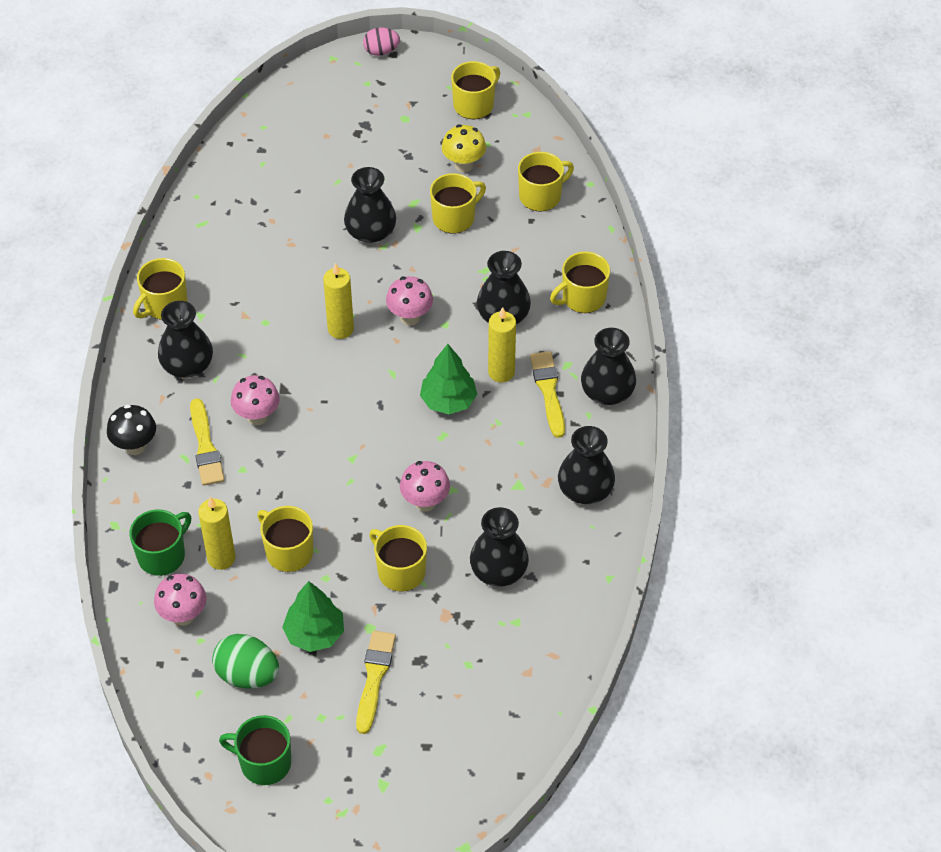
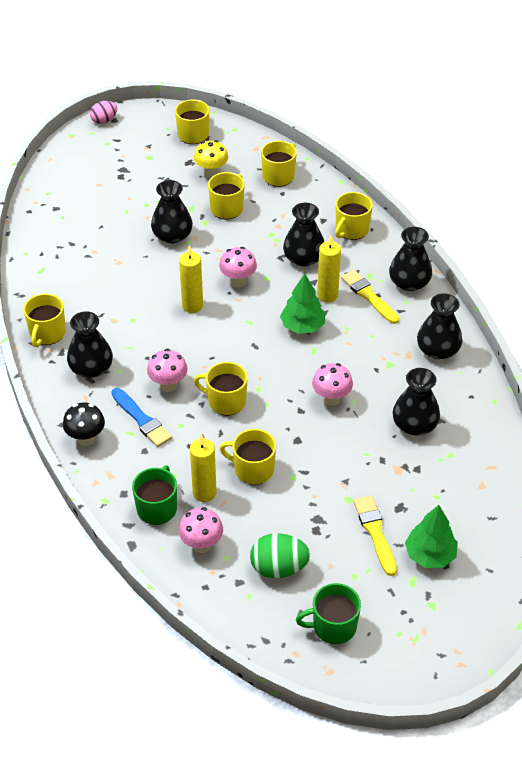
camera: 25 degrees left, 5 degrees down
yellow brush [190,398,225,486] -> blue brush [111,388,172,447]
green tree [282,581,344,652] -> green tree moved to [405,505,458,568]
yellow mug [369,525,427,592] -> yellow mug moved to [194,362,248,416]

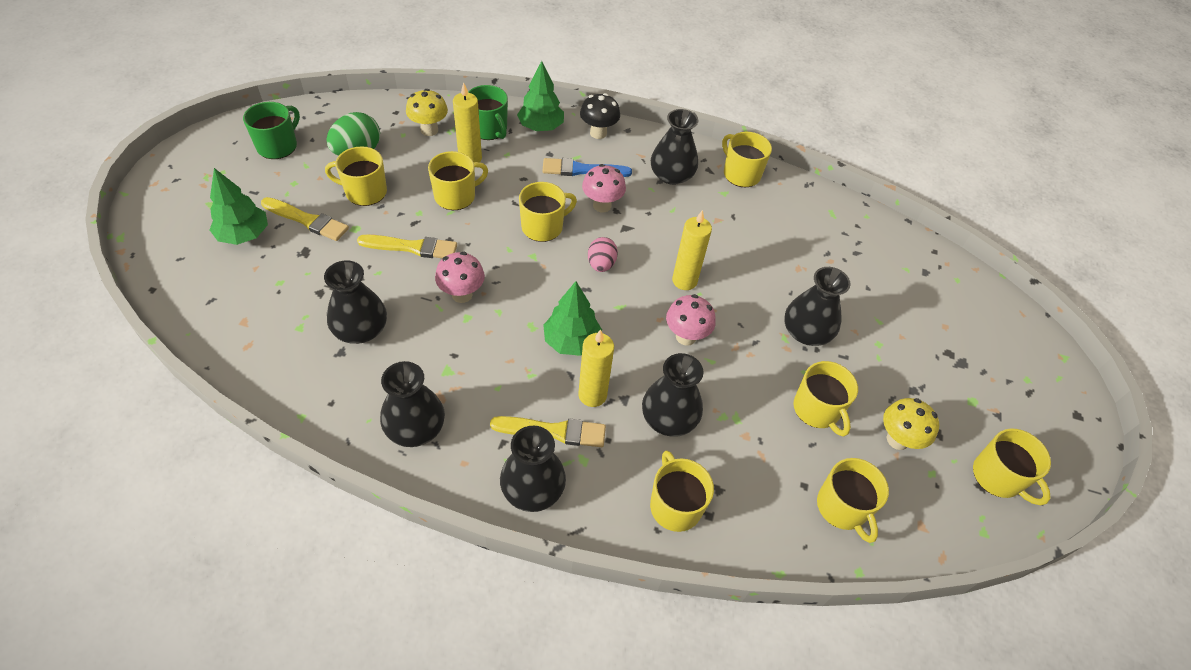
camera: 125 degrees right, 5 degrees up
pink egg [90,101,117,124] -> pink egg moved to [588,237,618,272]
pink mushroom [178,507,223,553] -> yellow mushroom [406,89,448,136]
none -> yellow mug [325,146,387,206]
none -> yellow brush [357,235,457,258]
none -> green tree [517,61,564,131]

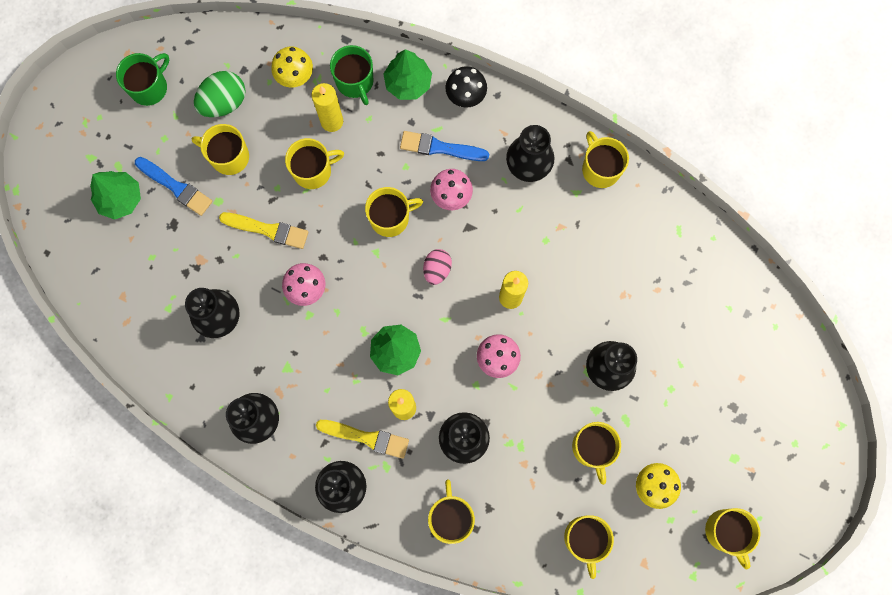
camera: 15 degrees right, 25 degrees up
yellow brush [261,197,349,241] -> blue brush [135,157,212,216]

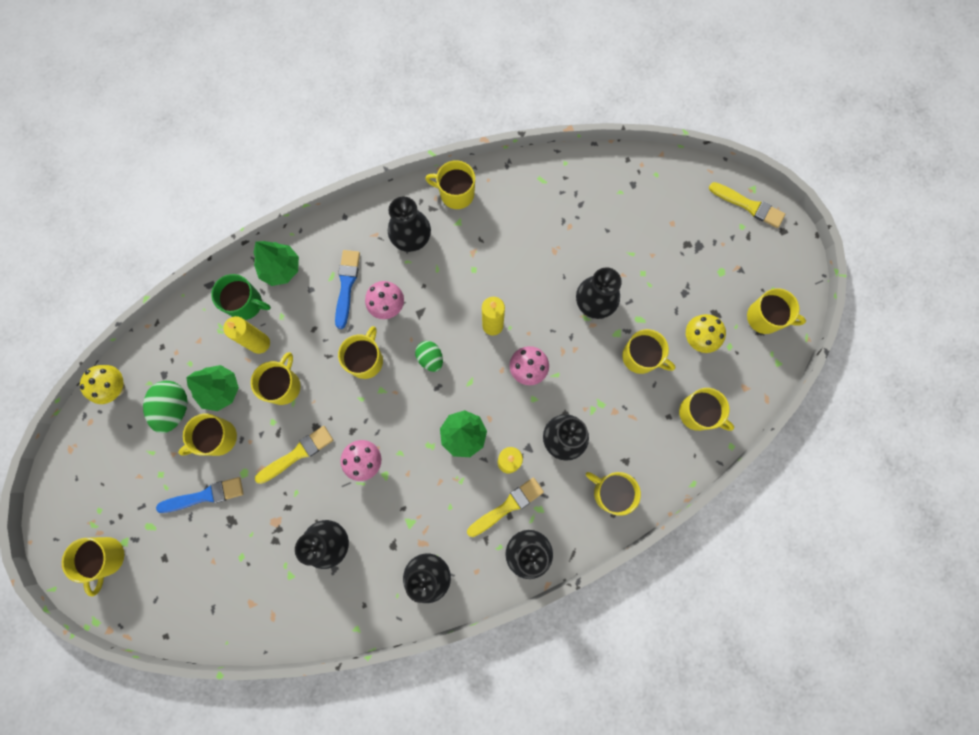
camera: 50 degrees left, 0 degrees up
green tree [90,171,141,220] -> green tree moved to [186,365,239,411]
green mug [116,53,169,106] -> none
yellow mushroom [271,47,313,88] -> yellow mushroom moved to [80,365,125,404]
blue brush [400,131,489,161] -> blue brush turned 135 degrees clockwise [335,250,360,329]
pink egg [423,249,452,285] -> green egg [415,341,443,372]
black mushroom [446,66,487,108] -> none
none -> yellow mug [62,537,124,596]
none -> yellow brush [709,182,785,228]

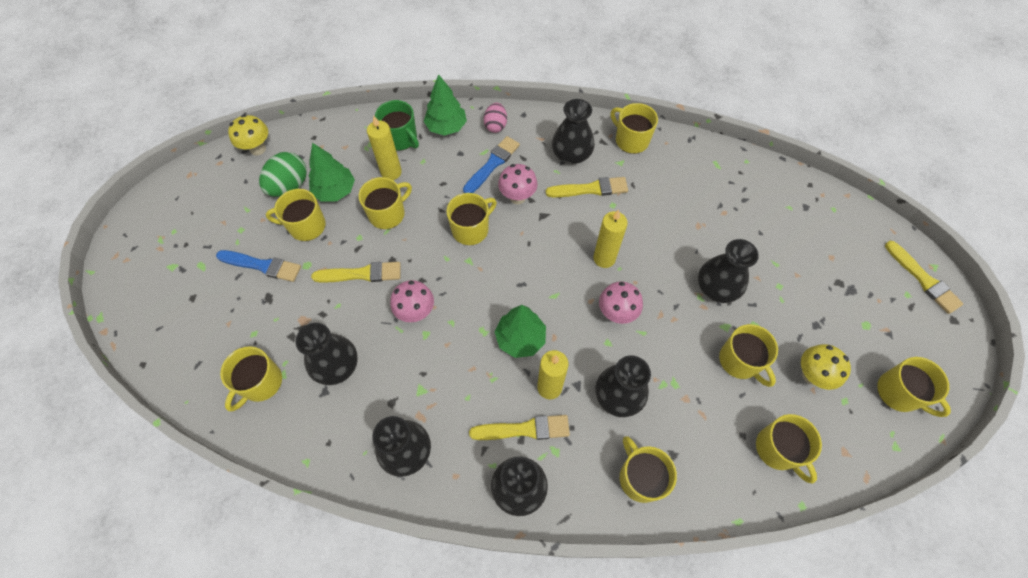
camera: 30 degrees right, 15 degrees down
yellow mug [62,537,124,596] -> yellow mug moved to [220,346,282,411]
green egg [415,341,443,372] -> none
none -> pink egg [484,103,507,133]
none -> yellow brush [546,177,628,197]

